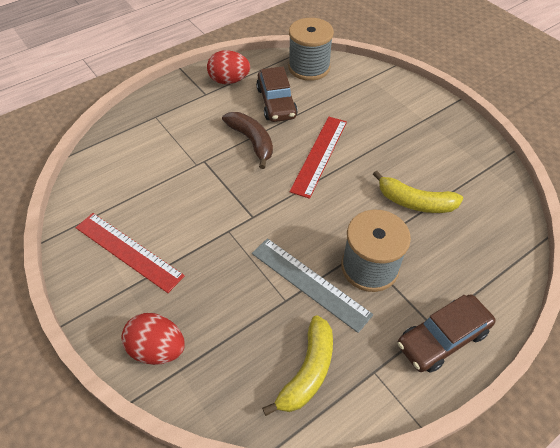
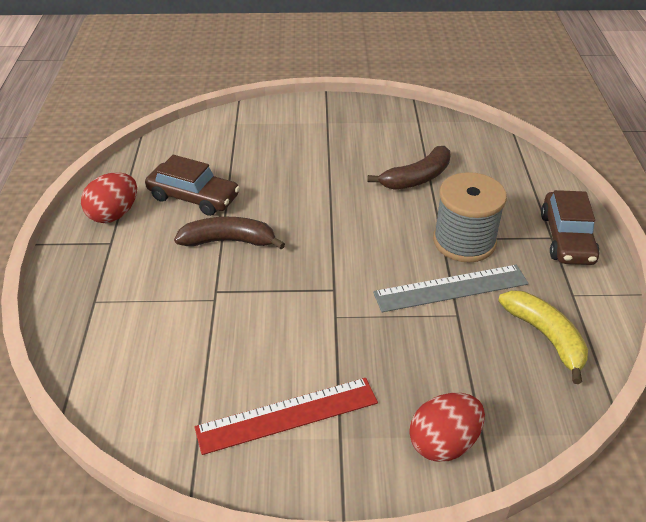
camera: 55 degrees left, 10 degrees down
grey spool [288,18,334,81] -> none
red ruler [289,117,347,199] -> none
yellow banana [373,171,463,213] -> brown banana [367,146,450,190]

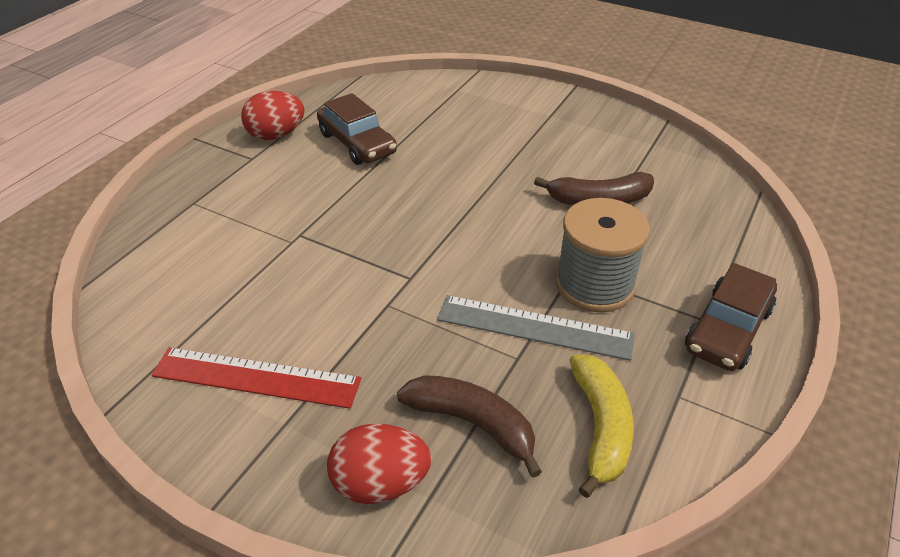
camera: 30 degrees right, 0 degrees up
brown banana [174,217,285,250] -> brown banana moved to [397,375,542,478]

